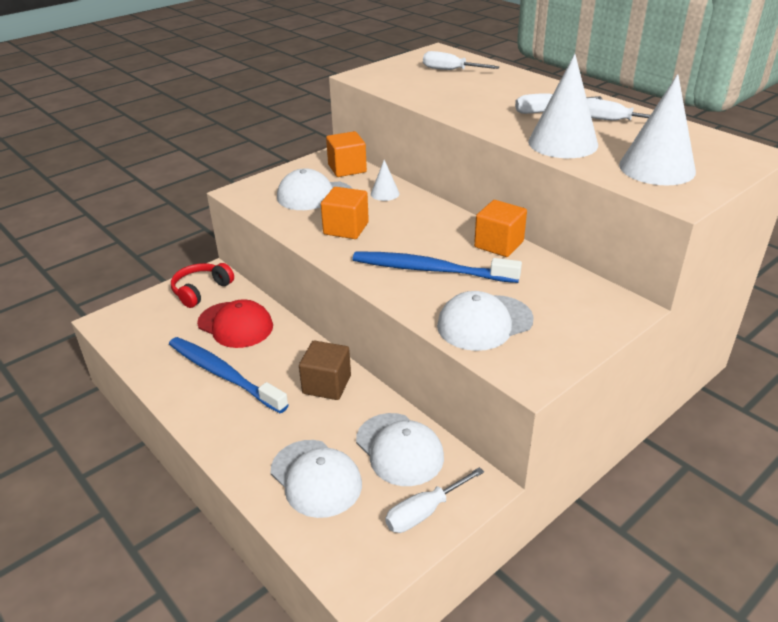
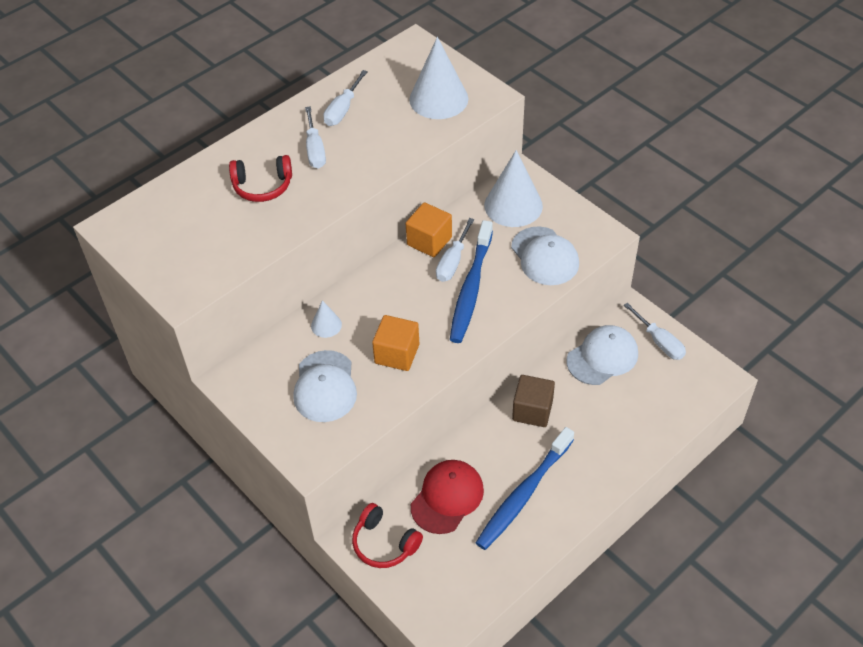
camera: 90 degrees left, 15 degrees up
white cap [271,440,362,518] -> none
orange cube [326,131,367,177] -> none
white screwdriver [423,51,499,70] -> white screwdriver moved to [436,218,475,282]
white cone [528,54,598,158] -> white cone moved to [484,150,543,227]
none -> red headphones [229,155,292,202]

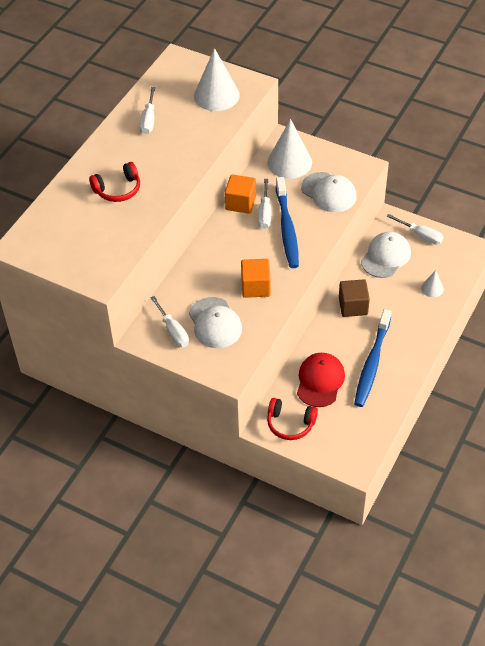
camera: 20 degrees left, 0 degrees up
white screwdriver [305,106,326,169] -> white screwdriver moved to [150,296,189,347]
white cone [311,300,342,338] -> white cone moved to [421,270,444,298]

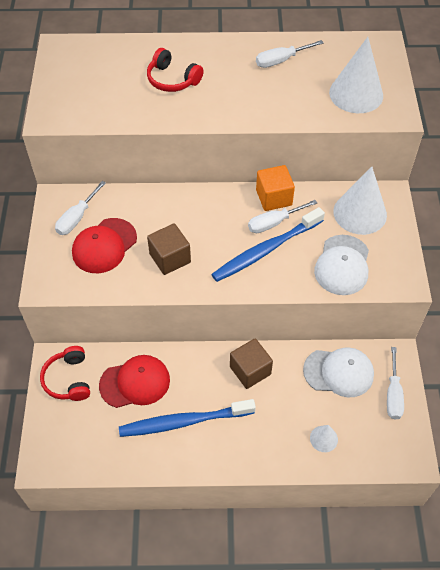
camera: 60 degrees right, 5 degrees up
white cap [189,297,242,348] -> red cap [72,218,137,273]
orange cube [241,259,271,298] -> brown cube [147,223,191,275]

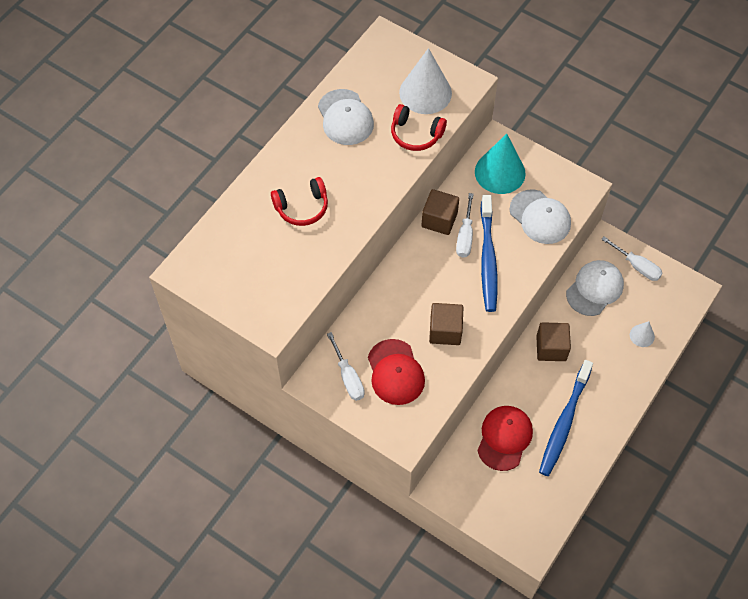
camera: 55 degrees left, 5 degrees up
red headphones [40,346,90,401] -> red headphones moved to [391,104,447,151]
white screwdriver [256,40,324,68] -> white cap [318,89,374,145]
orange cube [256,165,295,211] -> brown cube [422,189,459,235]
white cone [333,167,387,235] -> turquoise cone [475,133,526,194]

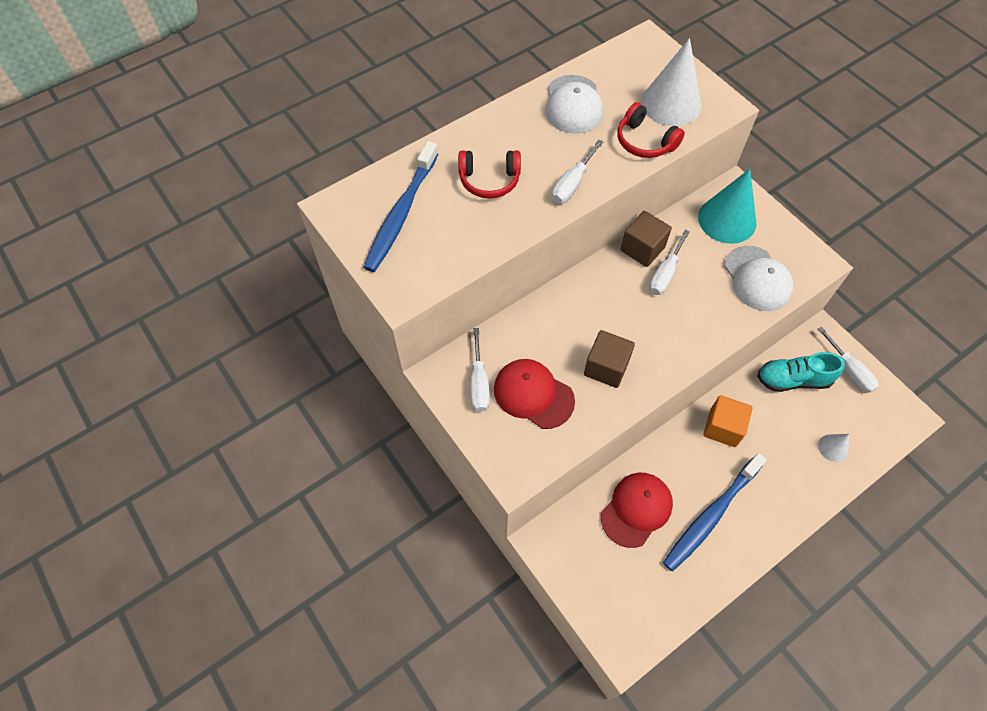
camera: 20 degrees right, 0 degrees up
red cap [368,339,425,405] -> red cap turned 120 degrees clockwise [494,359,575,429]
blue toothbrush [480,195,498,312] -> blue toothbrush moved to [363,141,438,272]
brown cube [536,322,571,361] -> orange cube [703,395,753,447]
white cap [566,260,624,316] -> turquoise shoe [757,352,845,392]
none -> white screwdriver [552,140,603,203]

